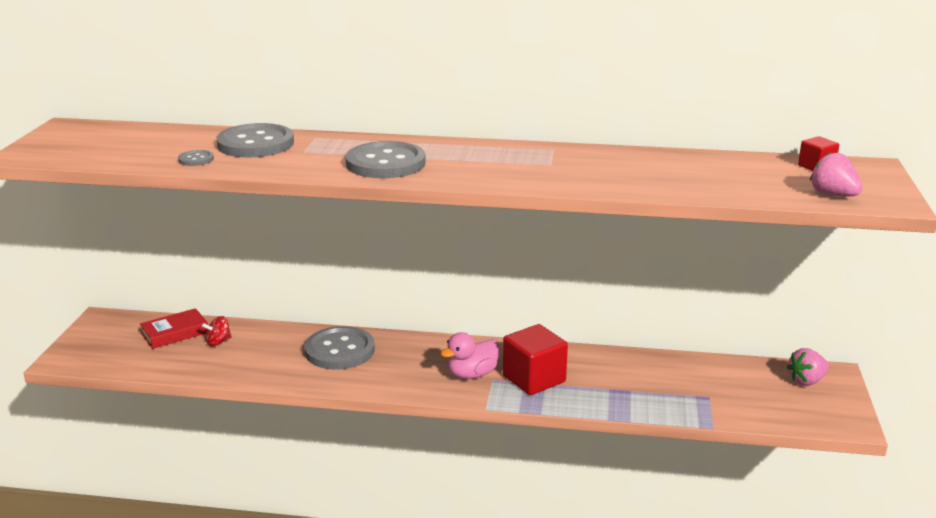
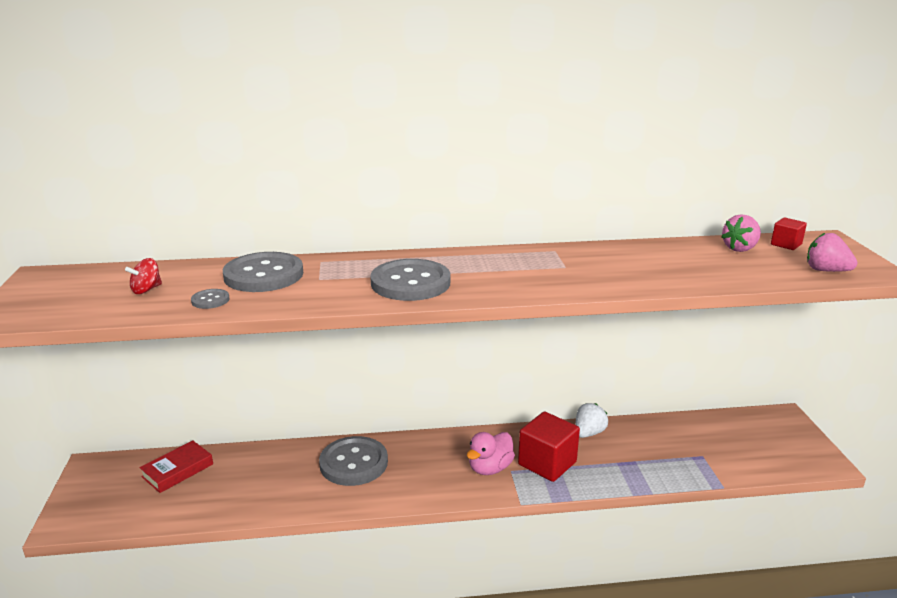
camera: 15 degrees left, 0 degrees up
red spinning top [202,316,232,346] -> red spinning top moved to [125,258,162,294]
pink strawberry [787,348,829,386] -> pink strawberry moved to [722,214,761,252]
none -> white strawberry [575,403,608,438]

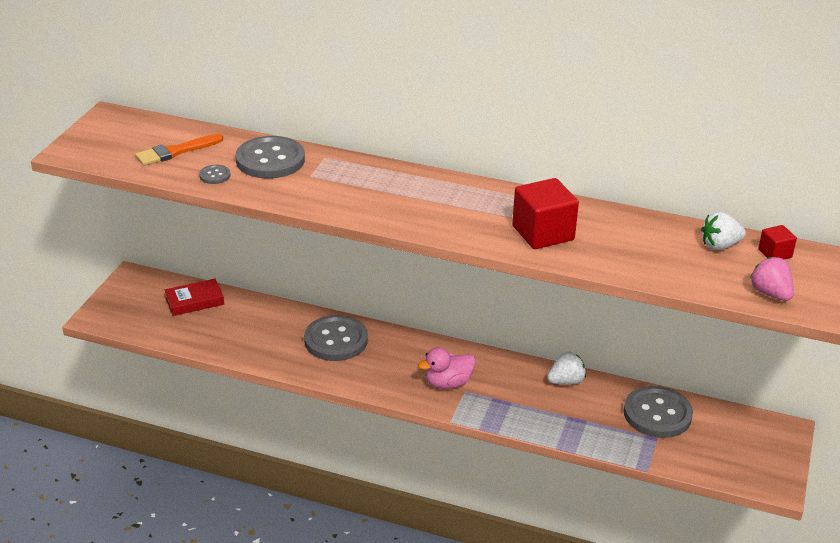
camera: 25 degrees right, 10 degrees up
red spinning top [125,258,162,294] -> orange brush [135,134,223,166]
grey button [370,259,450,301] -> grey button moved to [624,386,693,438]
red cube [518,412,580,482] -> red cube moved to [512,178,579,249]
pink strawberry [722,214,761,252] -> white strawberry [701,212,746,250]

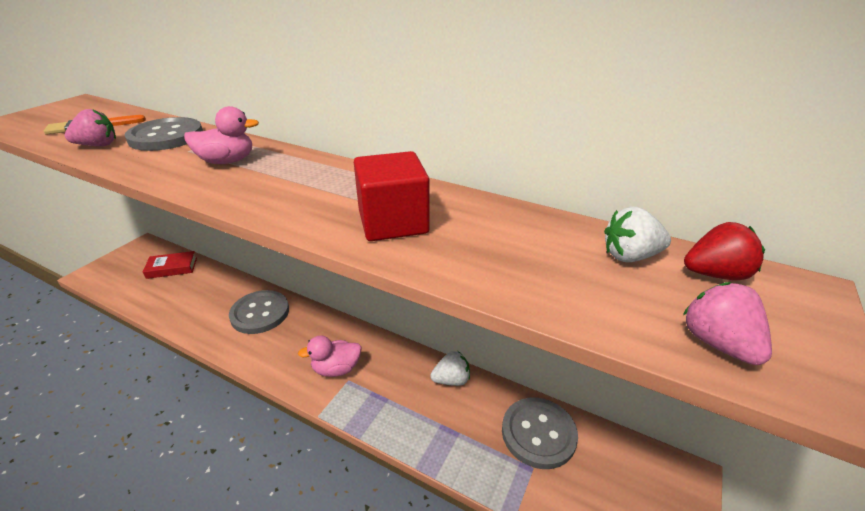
camera: 10 degrees right, 0 degrees up
grey button [199,165,231,184] -> pink strawberry [65,109,116,146]
red cube [758,225,797,259] -> red strawberry [684,222,765,280]
none -> pink duck [184,106,259,164]

